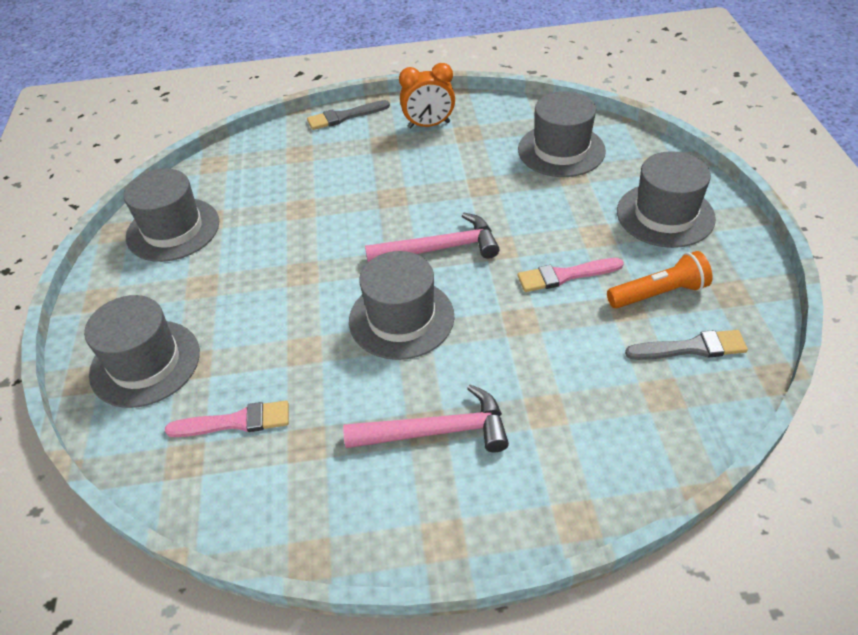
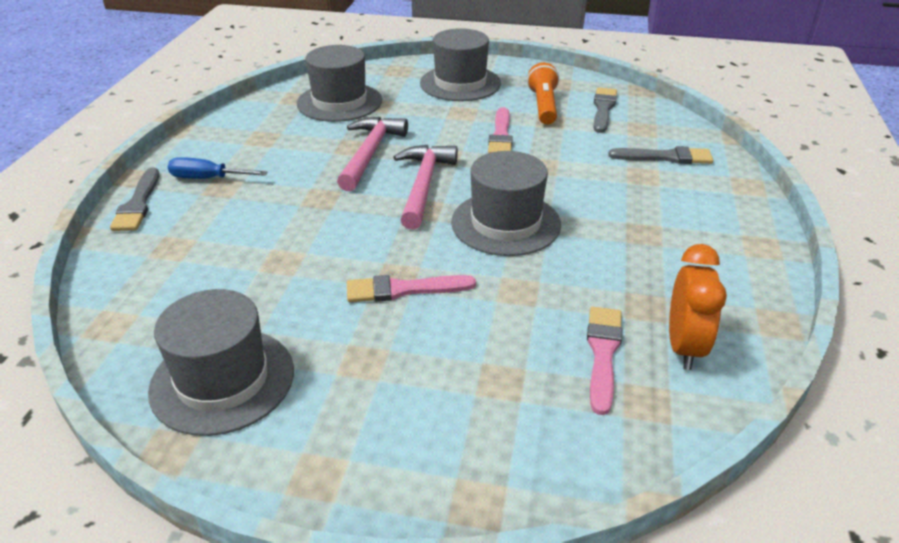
camera: 75 degrees left, 10 degrees down
grey hat [84,295,200,408] -> none
pink hammer [343,385,509,452] -> pink hammer moved to [337,117,408,192]
orange clock [399,63,455,128] -> orange clock moved to [669,244,727,370]
none -> blue screwdriver [168,157,267,179]
none -> pink brush [347,275,476,302]
none -> grey brush [608,146,713,164]

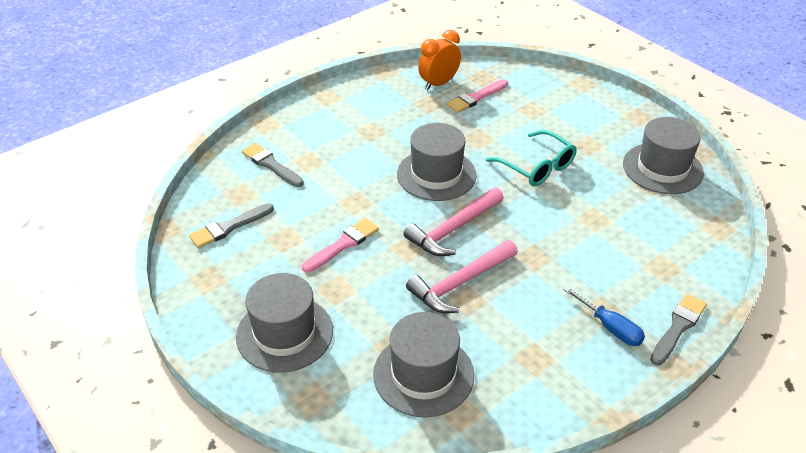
camera: 140 degrees left, 5 degrees up
pink brush [347,275,476,302] -> turquoise glasses [486,130,577,186]
orange flashlight [527,62,559,125] -> none

